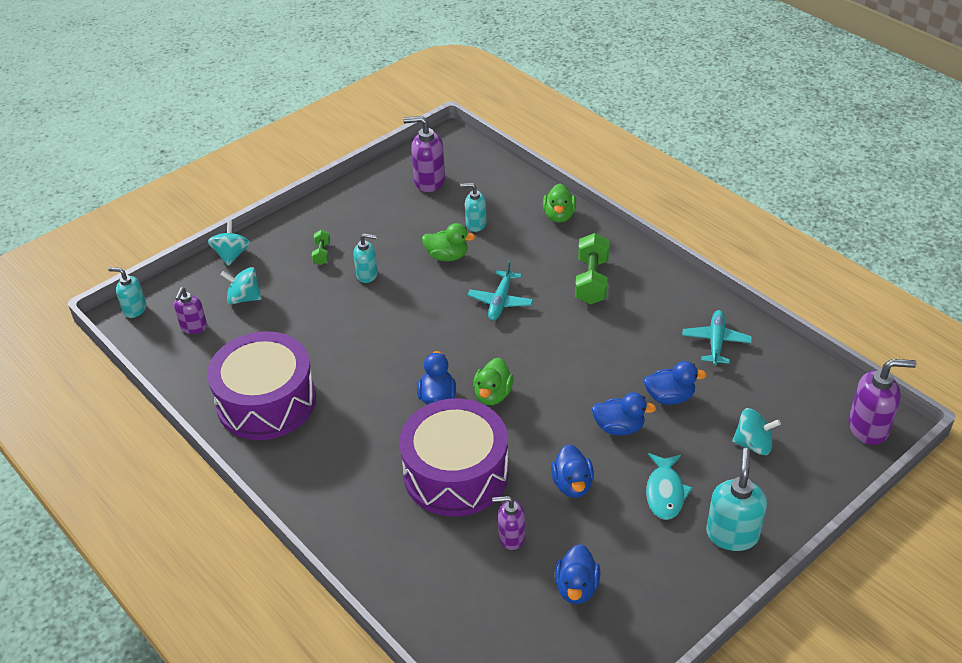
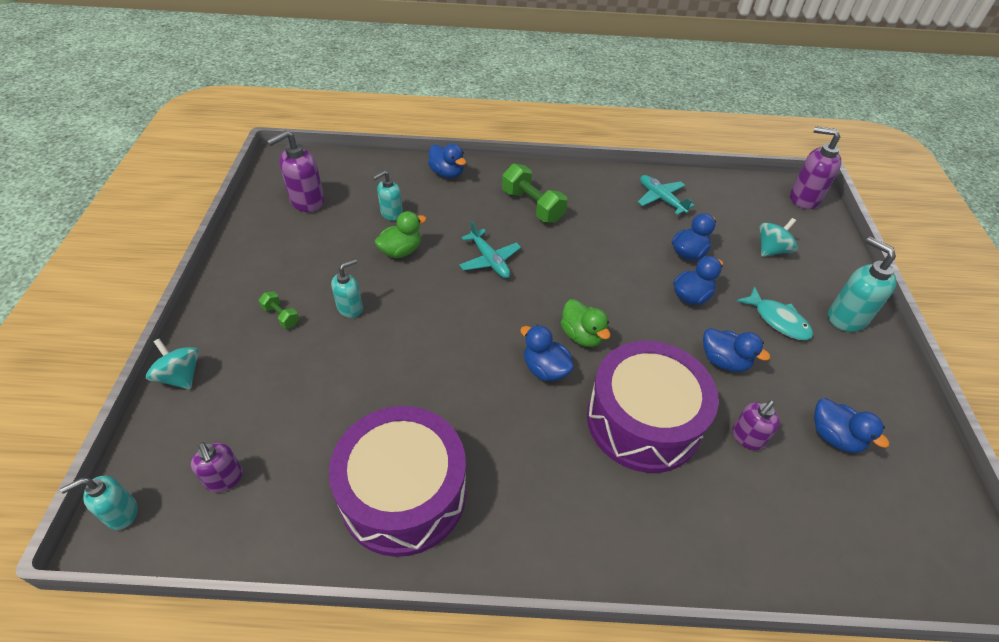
camera: 50 degrees left, 5 degrees up
turquoise spinning top [221,267,262,304] -> none
green duck [543,184,576,223] -> blue duck [428,144,466,178]
purple soap dispenser [849,359,917,445] -> purple soap dispenser turned 105 degrees counterclockwise [790,126,841,209]

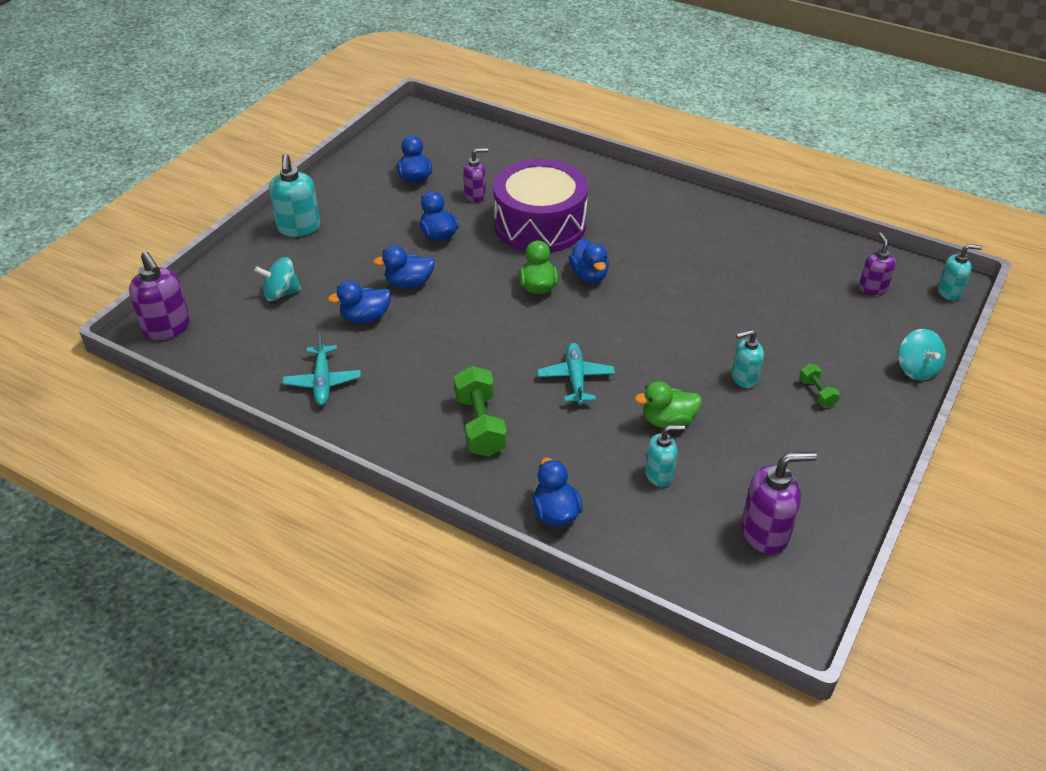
camera: 150 degrees left, 5 degrees down
purple drum [329,406,466,557] -> none
turquoise fish [737,286,813,340] -> none

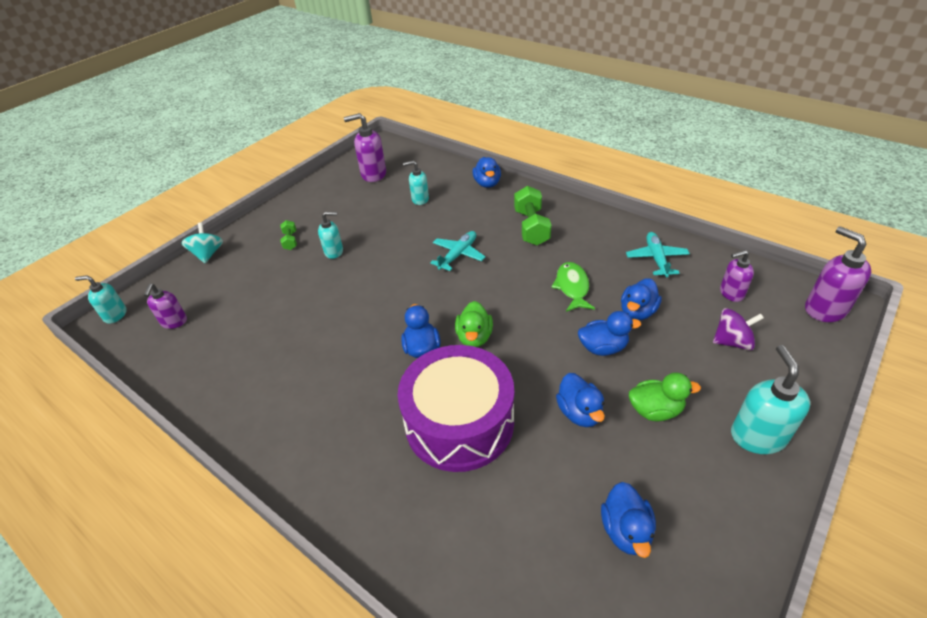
camera: 170 degrees left, 0 degrees up
turquoise spinning top [254,257,301,301] -> purple spinning top [713,308,764,350]
blue duck [328,280,391,323] -> blue duck turned 135 degrees clockwise [621,278,662,321]
purple soap dispenser [463,148,488,202] -> purple soap dispenser moved to [720,250,754,302]
turquoise plane [537,343,615,405] -> turquoise plane turned 150 degrees counterclockwise [430,231,486,271]
green duck [634,381,702,428] -> green duck moved to [629,372,701,421]
none -> green fish [551,262,595,312]

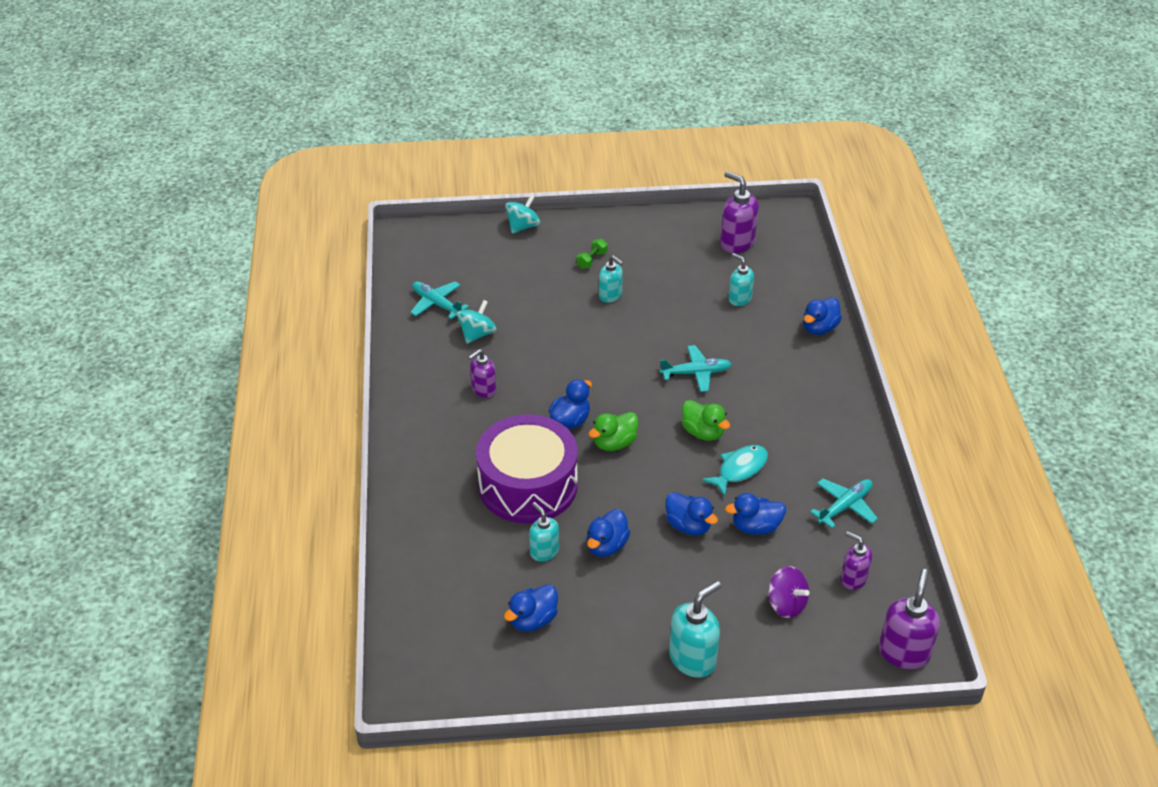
camera: 45 degrees right, 0 degrees up
turquoise soap dispenser [75,275,127,324] -> turquoise soap dispenser moved to [529,502,559,562]
purple soap dispenser [144,284,187,329] -> purple soap dispenser moved to [468,349,496,398]
green dumbbell [514,186,551,245] -> none
green fish [551,262,595,312] -> turquoise fish [702,445,768,497]
green duck [629,372,701,421] -> green duck moved to [682,400,730,441]
none -> turquoise plane [410,281,469,319]
none -> turquoise spinning top [457,300,497,344]

